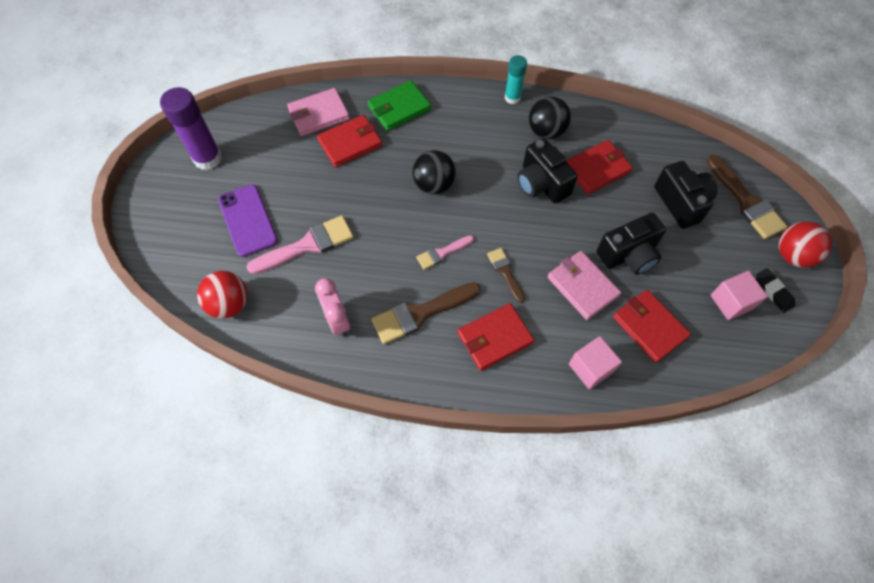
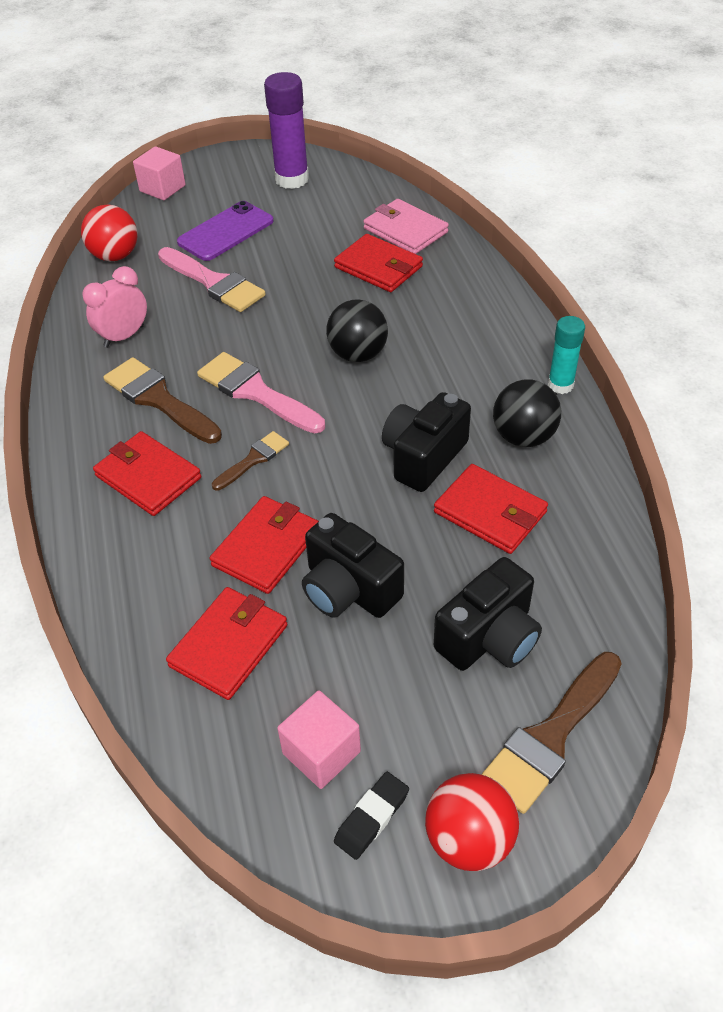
camera: 70 degrees right, 15 degrees down
green wallet [368,80,431,131] -> none
pink brush [416,235,474,270] -> pink brush [197,352,325,434], size x1.77
pink wallet [547,251,621,320] -> red wallet [210,496,319,594]
pink cube [569,336,622,389] -> pink cube moved to [133,146,186,200]

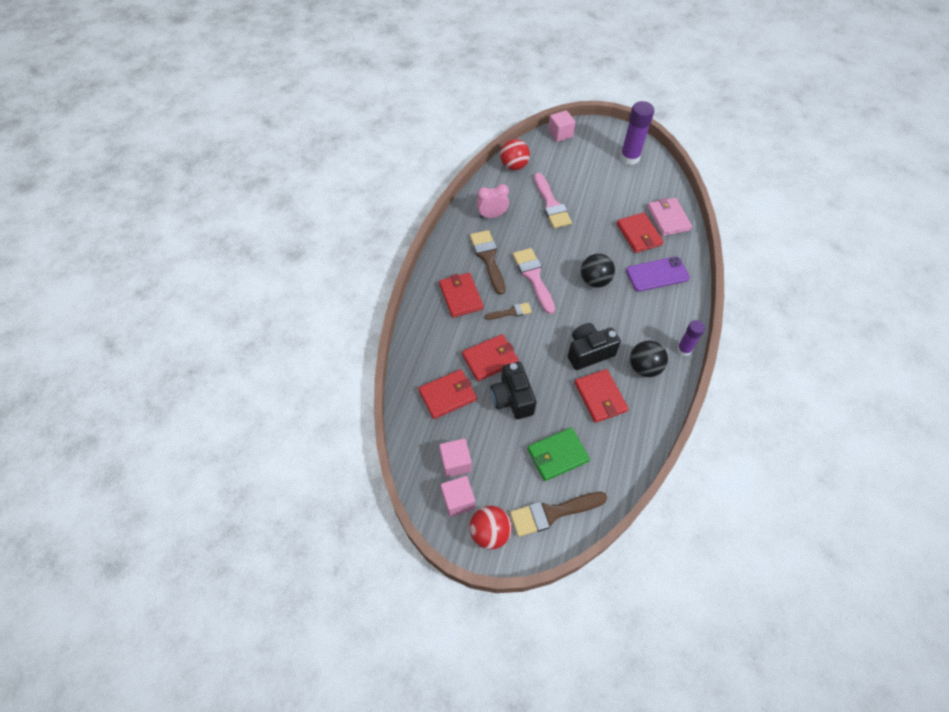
camera: 30 degrees right, 10 degrees up
purple phone [177,201,274,261] -> purple phone moved to [626,256,690,292]
black eraser [334,772,409,860] -> pink cube [441,476,475,517]
black camera [434,557,542,671] -> green wallet [527,427,590,481]
turquoise glue stick [548,316,585,394] -> purple glue stick [677,320,705,356]

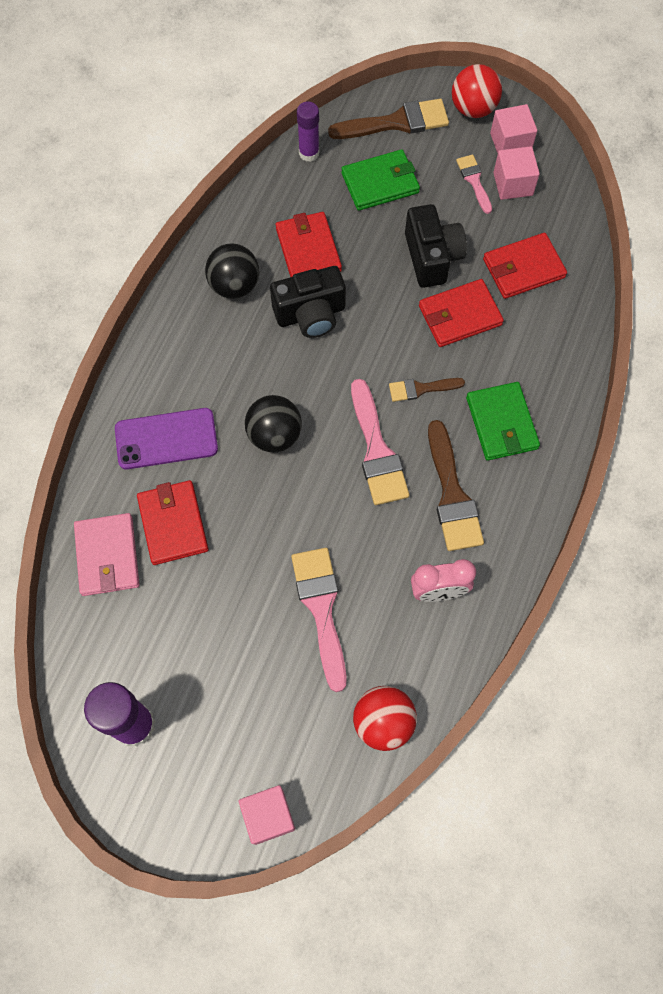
camera: 175 degrees left, 10 degrees up
red wallet [439,273,484,318] -> green wallet [466,382,540,461]
purple glue stick [677,320,705,356] -> purple glue stick moved to [297,102,319,162]
none -> pink brush [456,155,492,214]

